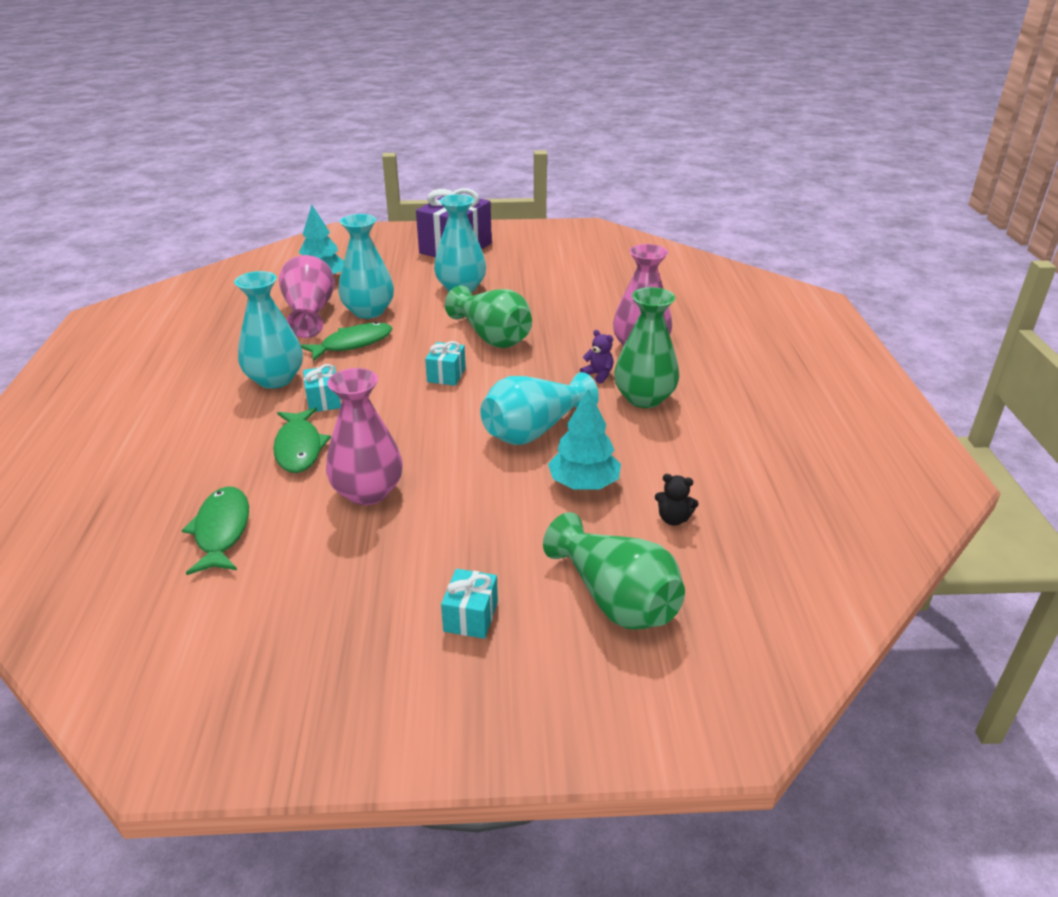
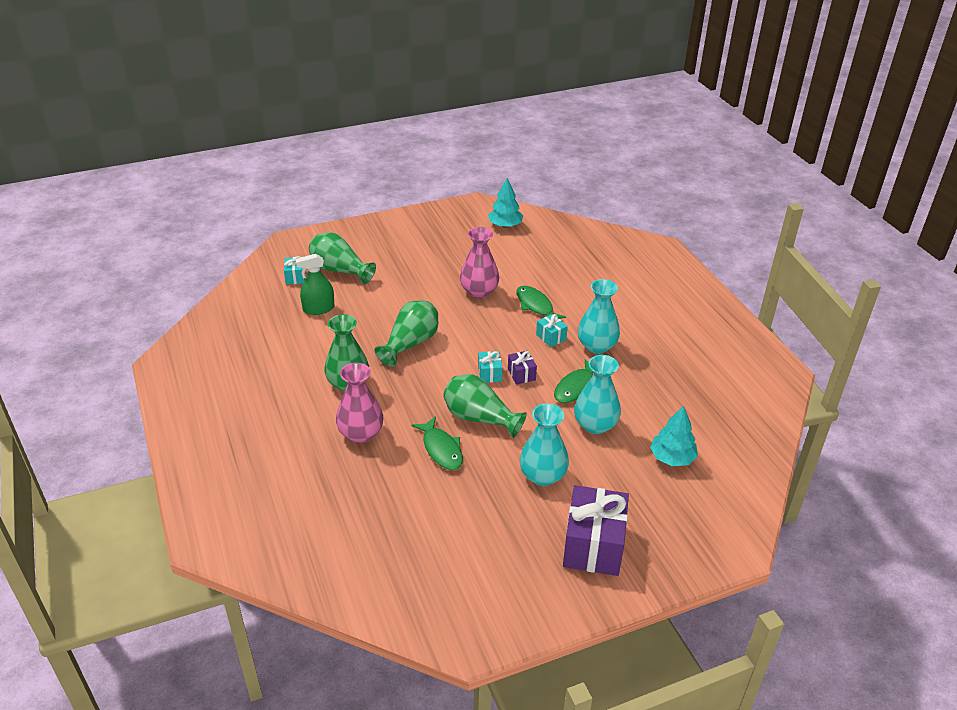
camera: 160 degrees right, 5 degrees up
green fish [181,486,249,575] -> green fish moved to [411,416,463,470]
pink vase [279,255,335,338] -> none
turquoise gift [441,569,498,639] -> turquoise gift moved to [284,256,305,284]
turquoise vase [480,372,599,445] -> green vase [375,300,439,367]
turquoise tree [548,389,621,490] -> turquoise tree moved to [488,178,523,228]
purple teddy bear [580,330,614,384] -> none
black teddy bear [655,474,699,526] -> green spray bottle [295,254,334,315]
none -> purple gift [508,351,537,385]

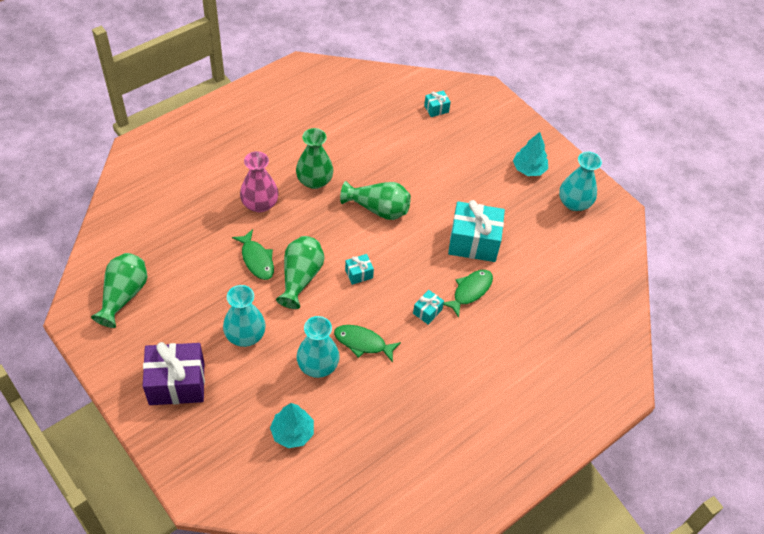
camera: 70 degrees right, 15 degrees up
green spray bottle [295,254,334,315] -> none
green vase [309,232,376,284] -> green vase moved to [91,253,147,328]
green fish [411,416,463,470] -> green fish turned 75 degrees counterclockwise [232,229,274,280]
pink vase [460,227,499,298] -> turquoise gift [448,200,505,262]
turquoise tree [488,178,523,228] -> turquoise tree moved to [513,132,548,176]
purple gift [508,351,537,385] -> none
turquoise vase [578,279,620,354] -> turquoise vase moved to [559,152,602,211]

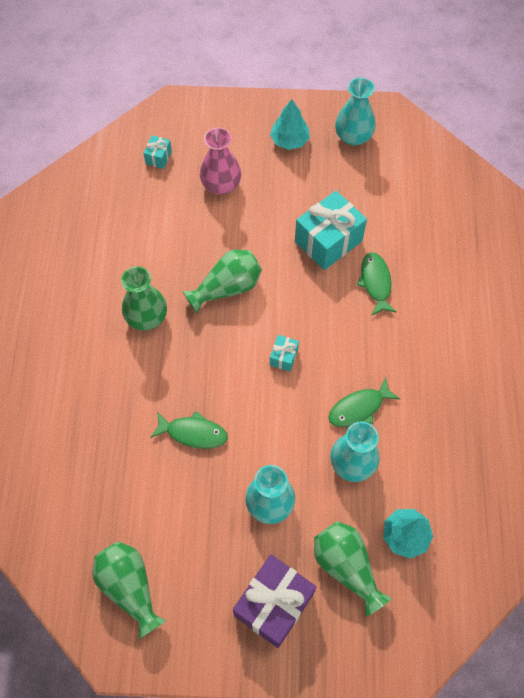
camera: 45 degrees left, 10 degrees up
pink vase [240,151,278,212] -> pink vase moved to [200,127,241,194]
green vase [276,236,324,309] -> green vase moved to [314,521,392,616]
turquoise gift [413,290,444,325] -> none

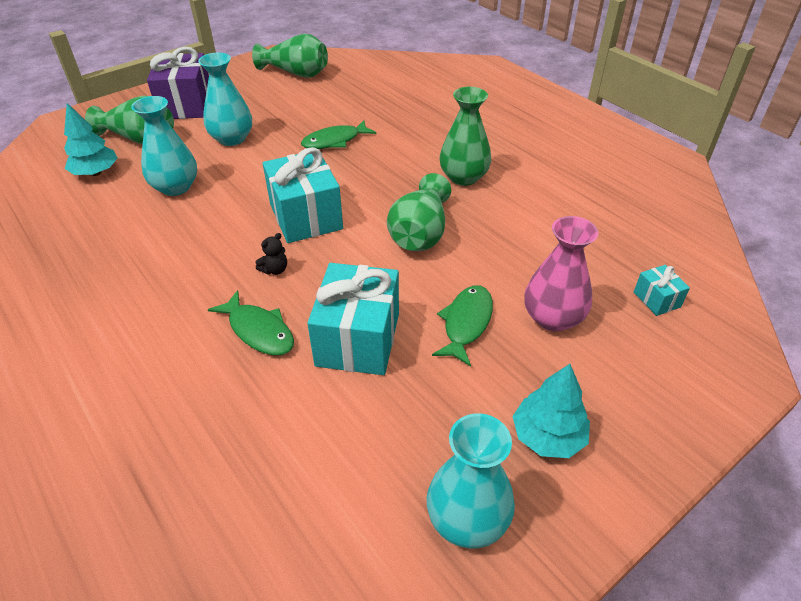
camera: 140 degrees right, 20 degrees down
turquoise gift [270,335,299,372] -> turquoise gift [263,147,343,243], size x2.15
green fish [328,377,400,427] -> green fish moved to [432,285,493,367]
none -> black teddy bear [255,233,287,275]

